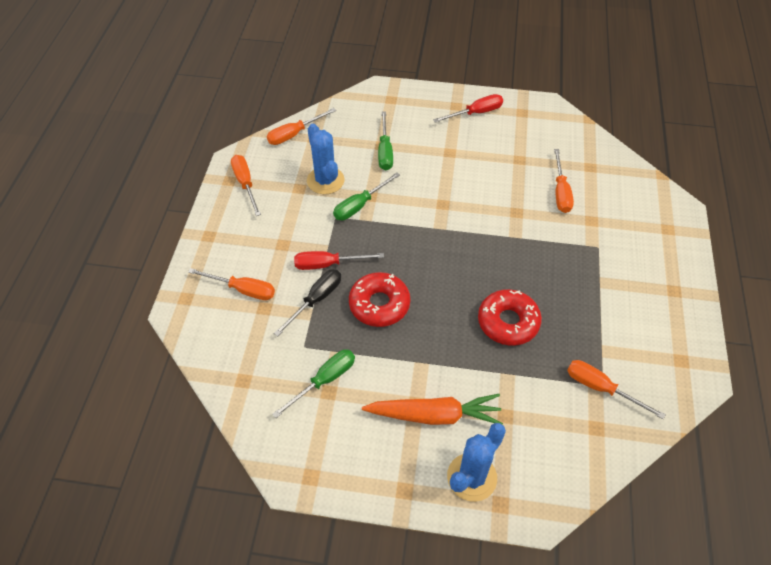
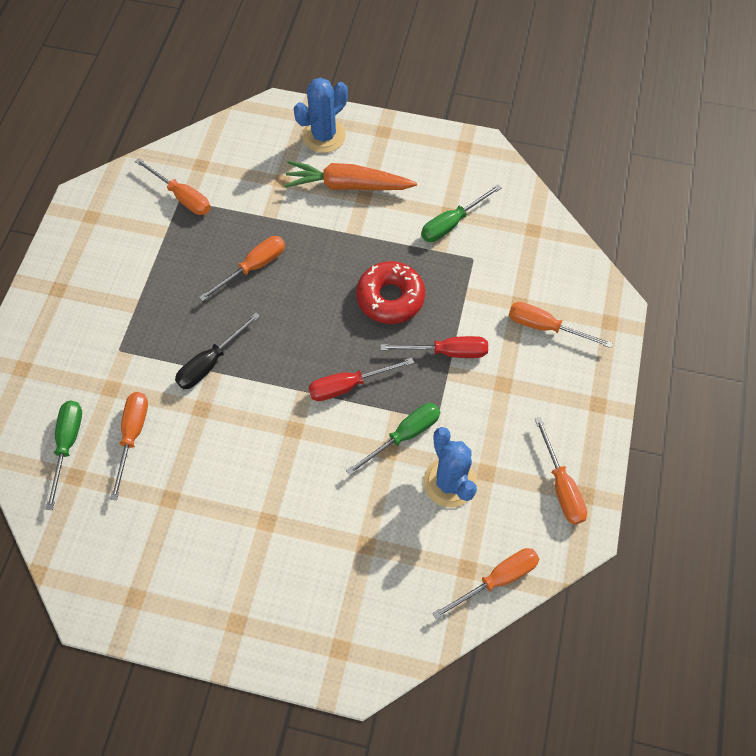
camera: 175 degrees left, 10 degrees up
black screwdriver [274,269,341,336] -> black screwdriver moved to [175,313,260,389]
green screwdriver [378,112,393,170] -> green screwdriver moved to [46,401,82,510]
red screwdriver [433,94,503,123] -> red screwdriver moved to [308,358,414,401]
red donut [478,289,542,346] -> orange screwdriver [199,236,285,302]

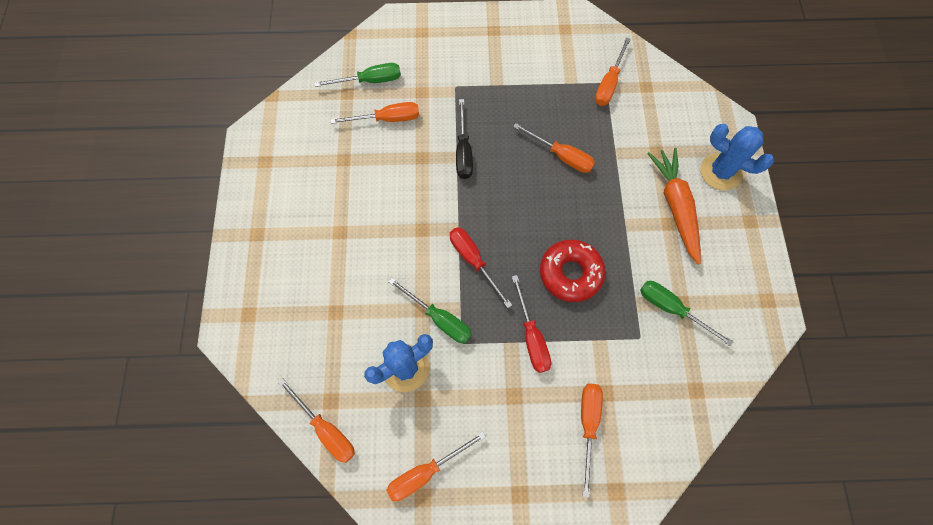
camera: 75 degrees right, 5 degrees up
black screwdriver [175,313,260,389] -> black screwdriver turned 120 degrees counterclockwise [456,99,473,179]

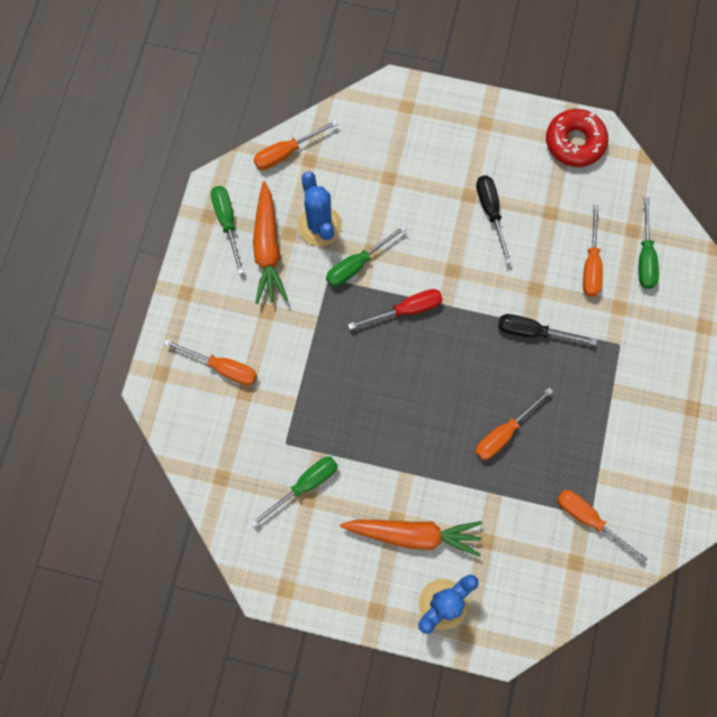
camera: 105 degrees right, 5 degrees up
orange screwdriver [386,432,486,501] -> green screwdriver [211,186,244,274]
red screwdriver [512,275,551,373] -> none
red donut [540,240,606,302] -> red donut moved to [546,109,608,167]
none -> orange carrot [253,181,288,304]
none -> black screwdriver [476,175,512,264]

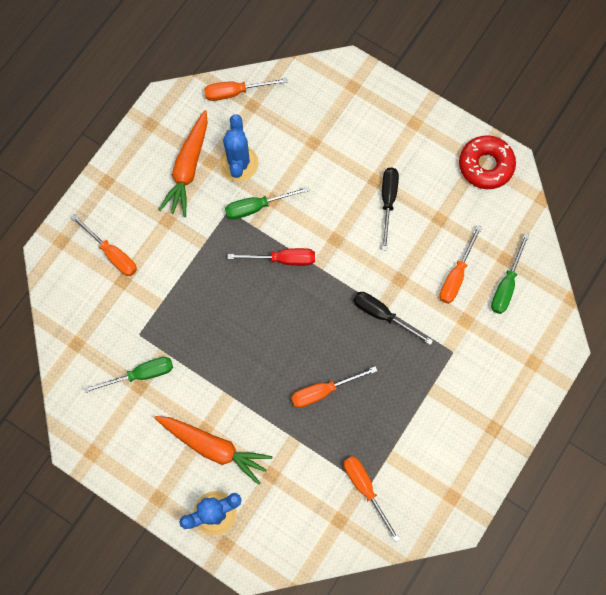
camera: 20 degrees right, 0 degrees up
green screwdriver [211,186,244,274] -> none

